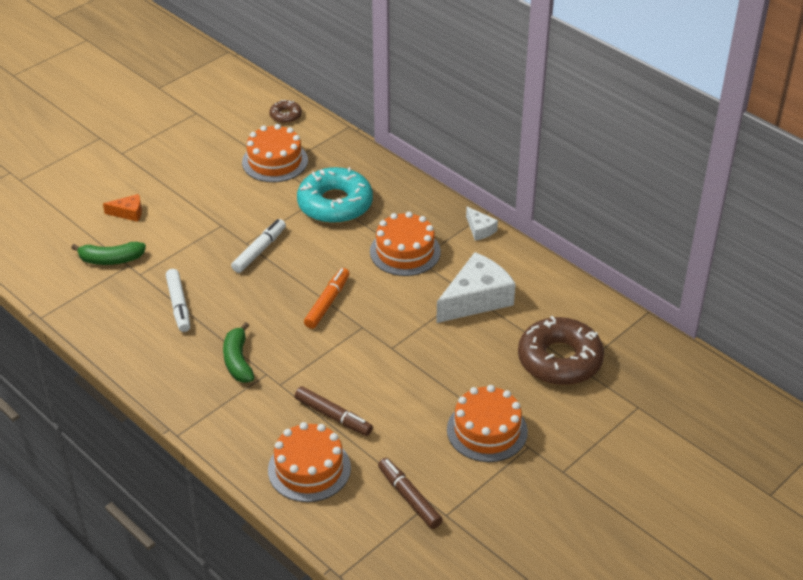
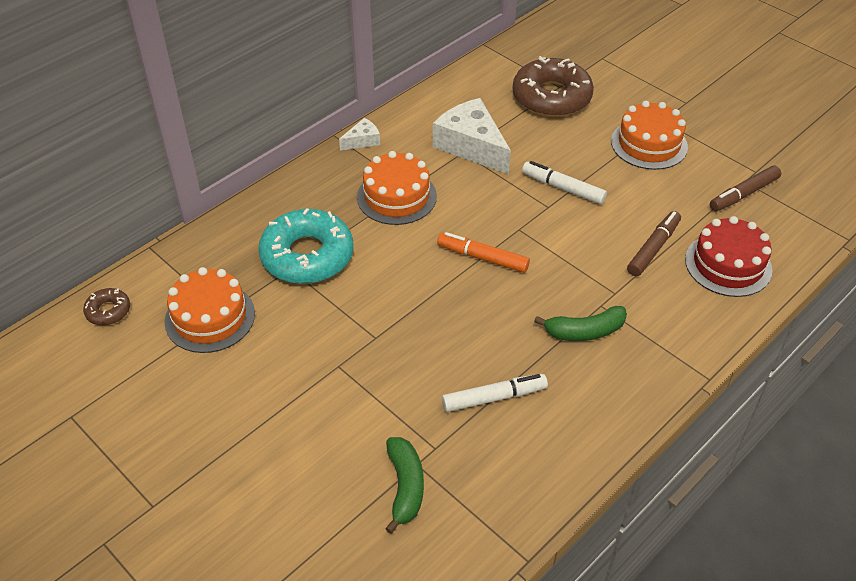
camera: 90 degrees left, 5 degrees up
orange cheese [103,194,142,222] -> none
white marker [231,219,286,273] -> white marker moved to [522,161,607,204]
orange cake [268,422,351,502] -> red cake [685,216,772,297]

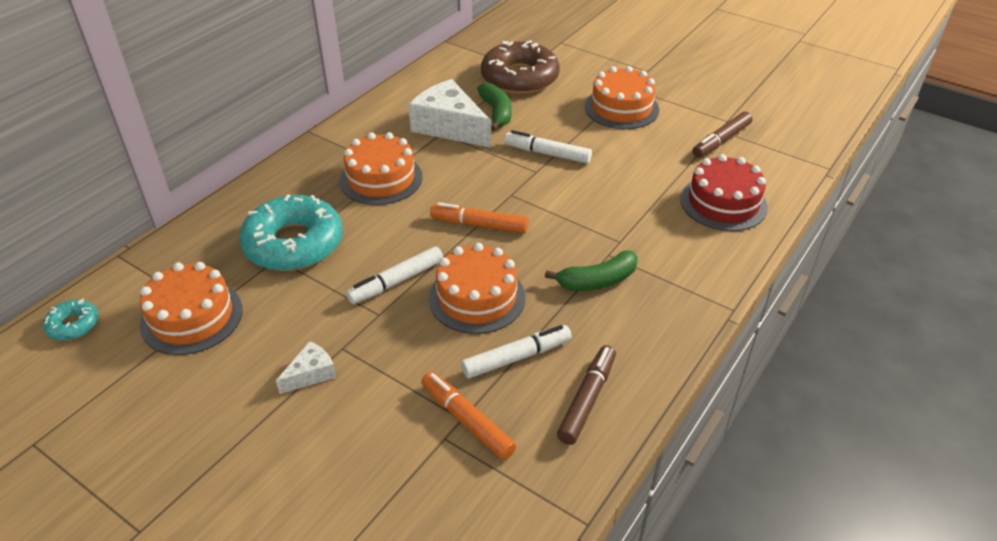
camera: 10 degrees left, 5 degrees down
brown donut [83,288,130,326] -> turquoise donut [43,299,99,341]
white cheese [339,118,380,150] -> white cheese moved to [276,341,336,394]
green banana [385,437,424,534] -> green banana moved to [477,83,512,131]
brown marker [627,211,681,276] -> brown marker moved to [557,345,616,445]
none -> white marker [346,246,443,304]
none -> orange marker [421,372,516,460]
none -> orange cake [429,243,525,334]

